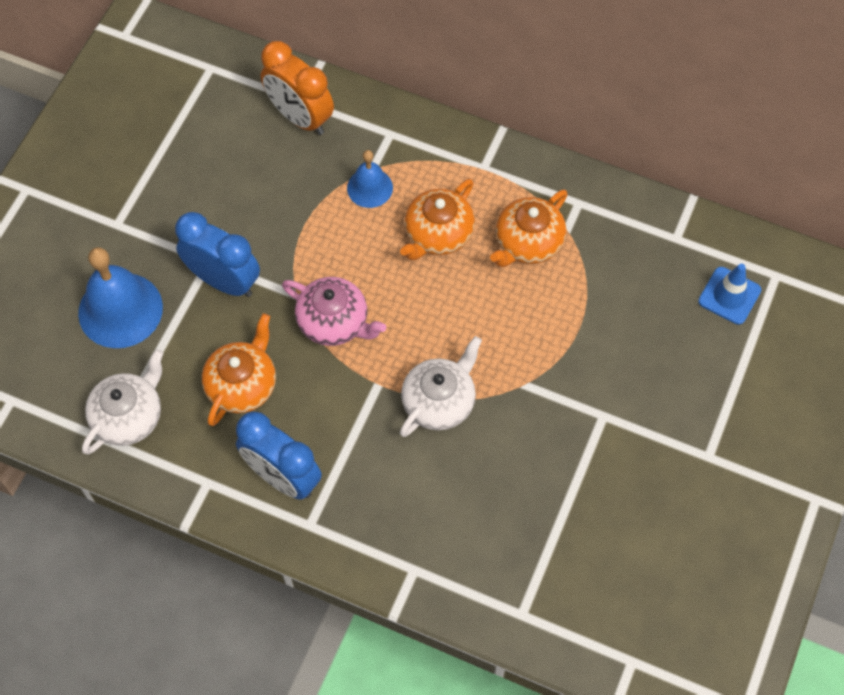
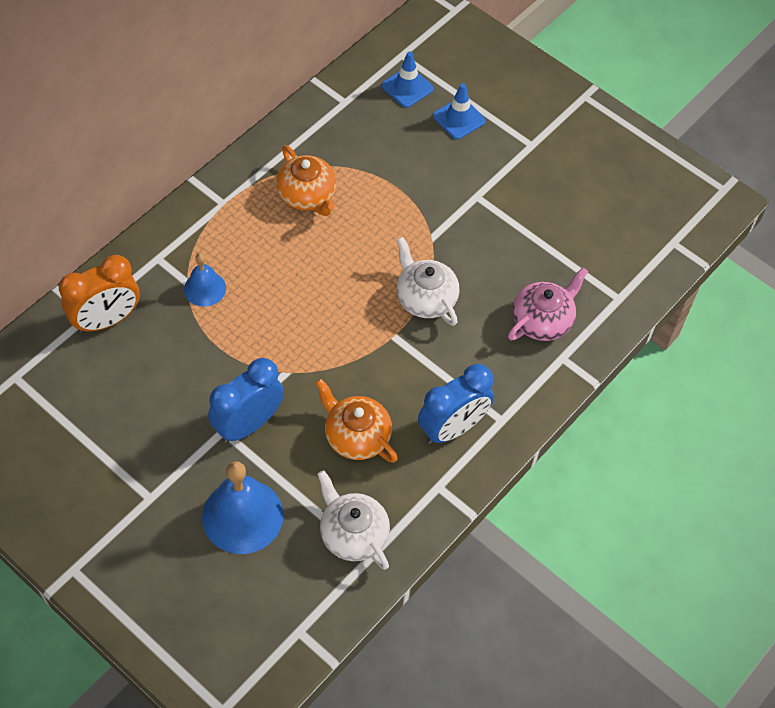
camera: 75 degrees left, 5 degrees down
pink teapot [282,277,386,346] -> pink teapot moved to [508,267,588,341]
orange teapot [400,179,475,260] -> none
none -> blue traffic cone [433,83,485,139]

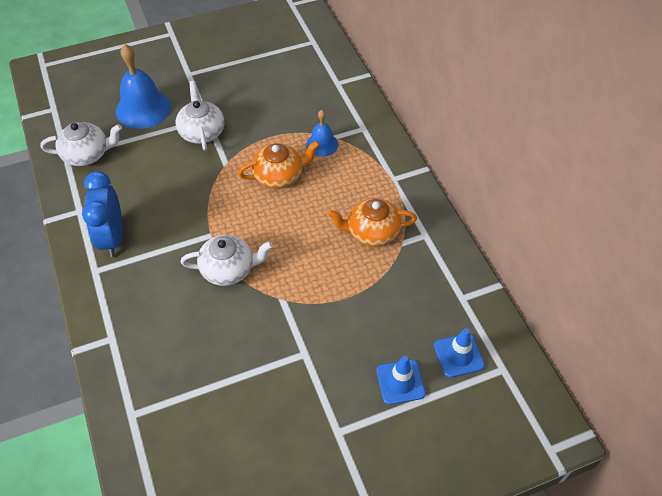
camera: 120 degrees right, 5 degrees down
orange clock [59,255,140,333] -> none
blue clock [208,358,284,443] -> white teapot [176,81,224,150]
orange teapot [315,379,398,463] -> orange teapot moved to [238,141,320,189]
pink teapot [508,267,588,341] -> none

